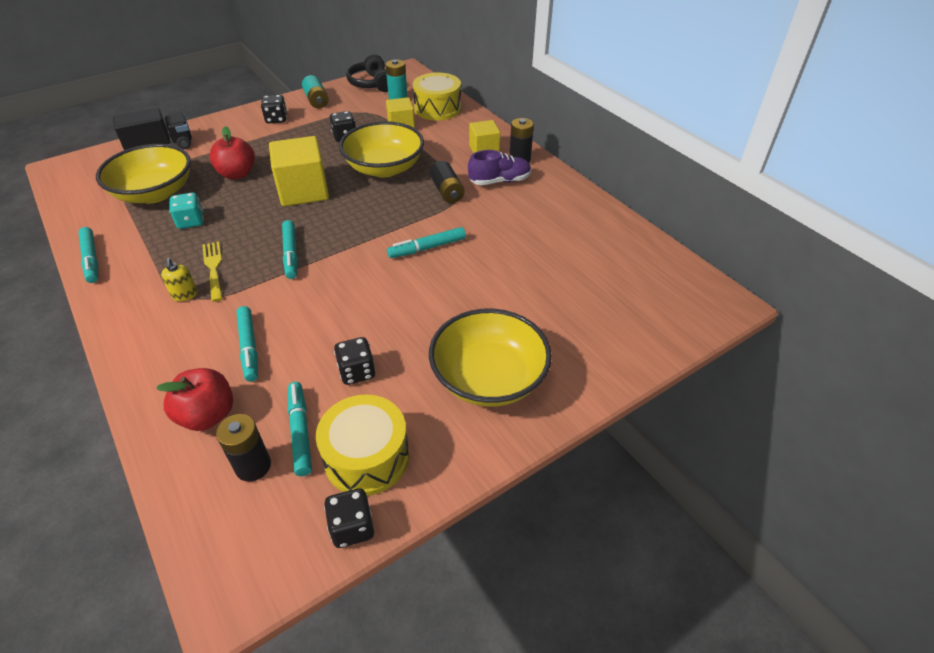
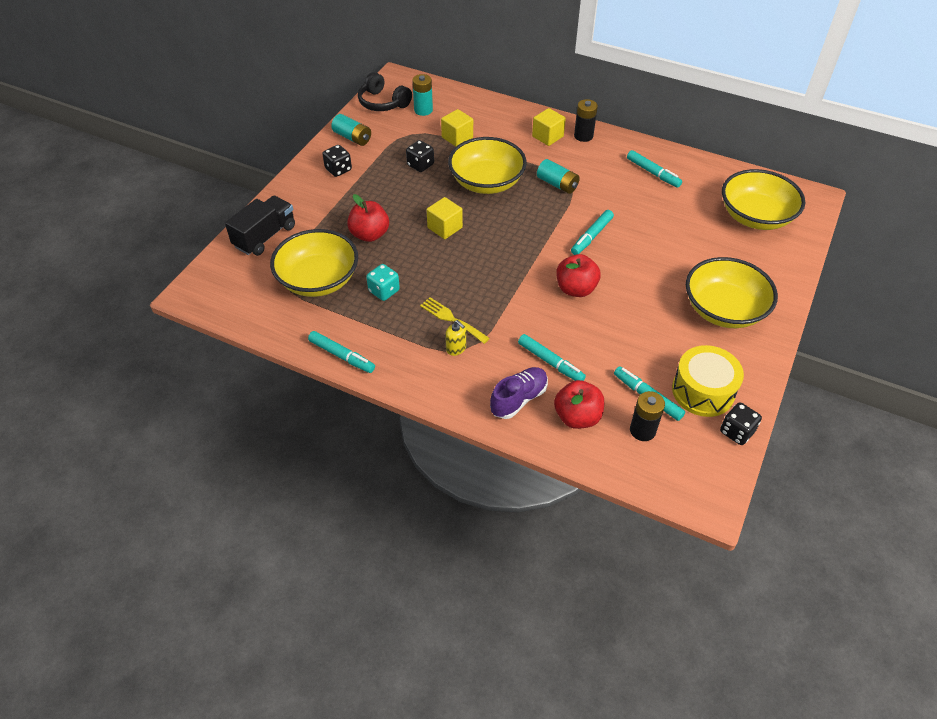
camera: 30 degrees left, 5 degrees up
yellow cube [269,136,329,206] -> yellow cube [427,197,463,239], size x0.59
turquoise marker [282,220,298,279] -> turquoise marker moved to [627,150,682,187]
black dice [334,337,376,385] -> none
yellow drum [413,72,461,121] -> none
black battery [430,161,465,203] -> turquoise battery [537,159,580,194]
purple shoe [468,150,531,185] -> purple shoe moved to [490,367,548,419]
none -> red apple [556,254,601,297]
none -> yellow bowl [722,169,805,230]

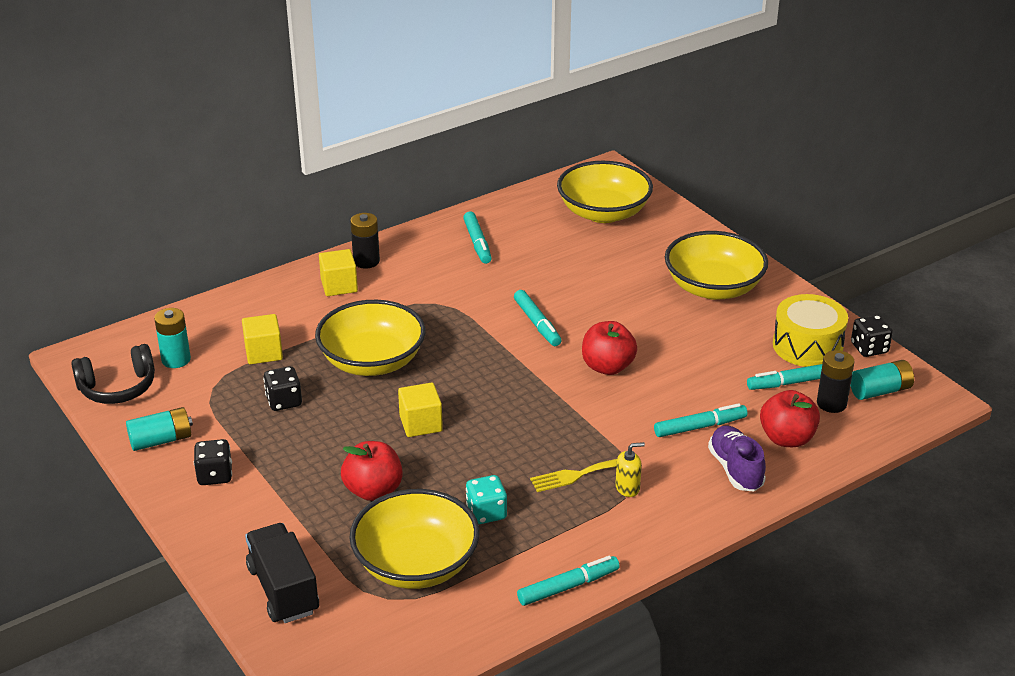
camera: 60 degrees left, 15 degrees down
turquoise battery [537,159,580,194] -> turquoise battery moved to [851,360,914,400]
turquoise marker [627,150,682,187] -> turquoise marker turned 90 degrees clockwise [463,211,492,264]

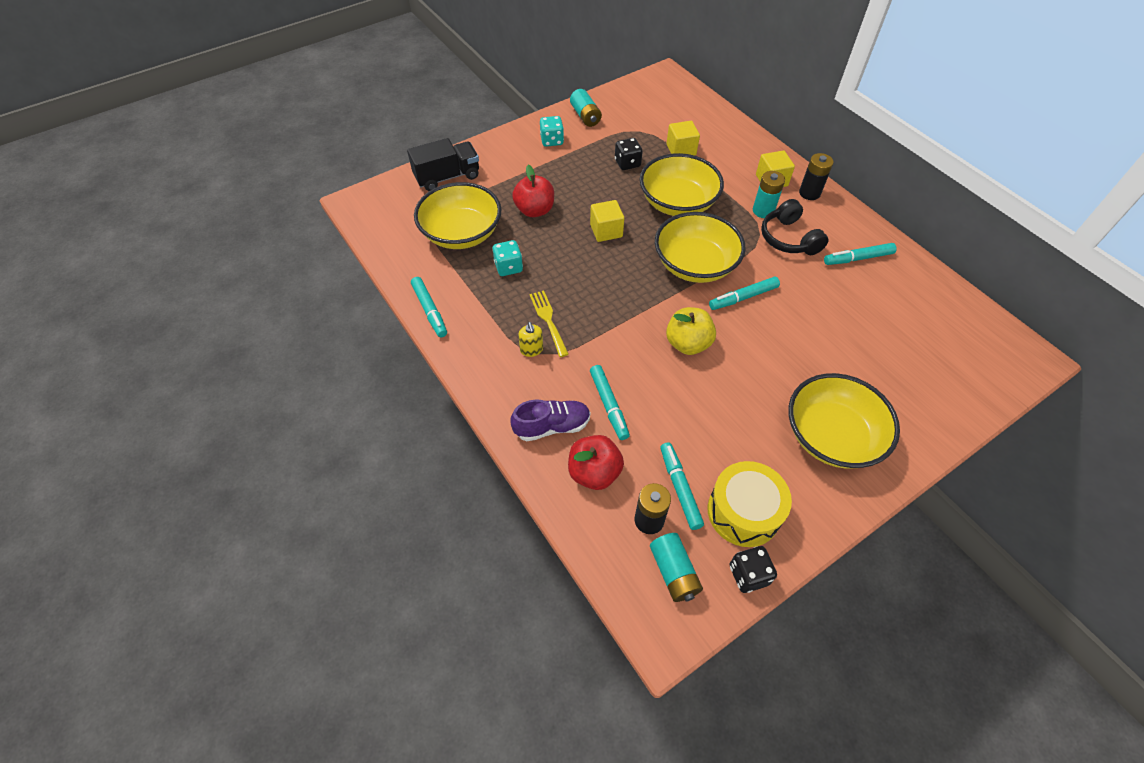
camera: 90 degrees right, 20 degrees up
black headphones [71,344,155,404] -> black headphones moved to [761,199,829,255]
turquoise battery [154,308,191,368] -> turquoise battery moved to [753,171,785,218]
black dice [194,439,232,485] -> turquoise dice [540,116,564,147]
yellow bowl [557,161,653,223] -> yellow bowl moved to [655,212,746,283]
red apple [582,321,637,375] -> yellow apple [666,307,716,355]

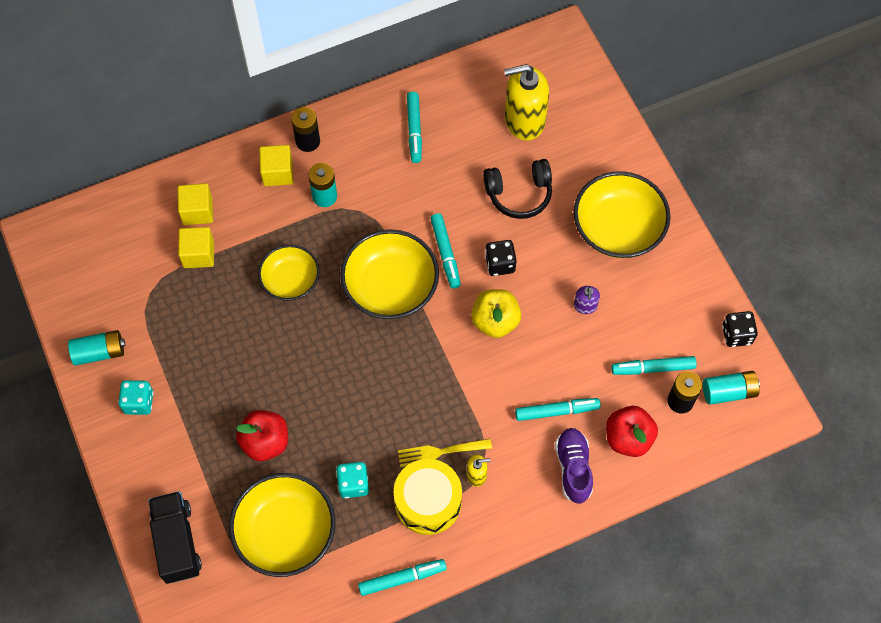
camera: 80 degrees left, 10 degrees up
yellow cube [590,200,624,242] -> yellow cube moved to [178,183,213,225]
black dice [615,138,643,170] -> black dice moved to [485,240,517,276]
yellow bowl [640,153,724,216] -> yellow bowl [258,245,320,301], size x0.63
yellow drum [708,461,792,547] -> yellow drum moved to [394,459,462,535]
black headphones [761,199,829,255] -> black headphones moved to [483,159,552,219]
none -> yellow soap dispenser [504,64,549,141]
none -> purple soap dispenser [574,286,600,314]

